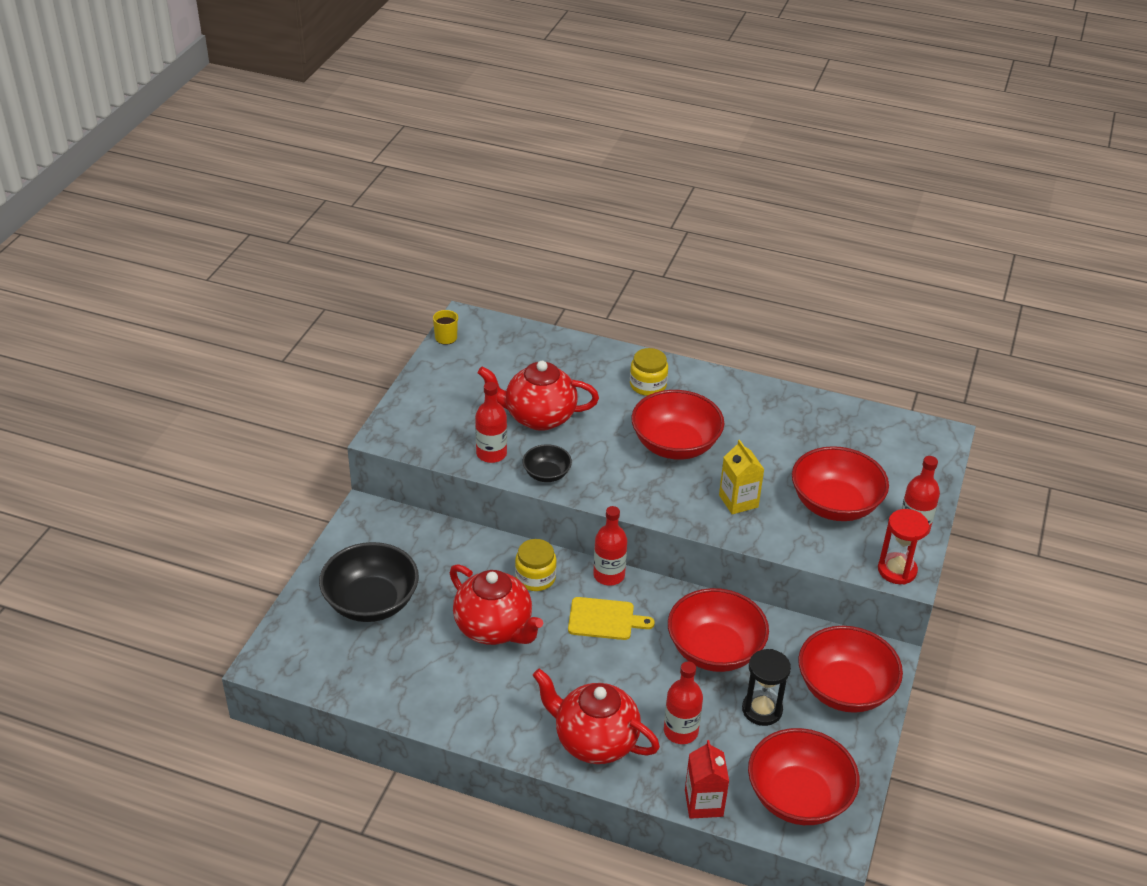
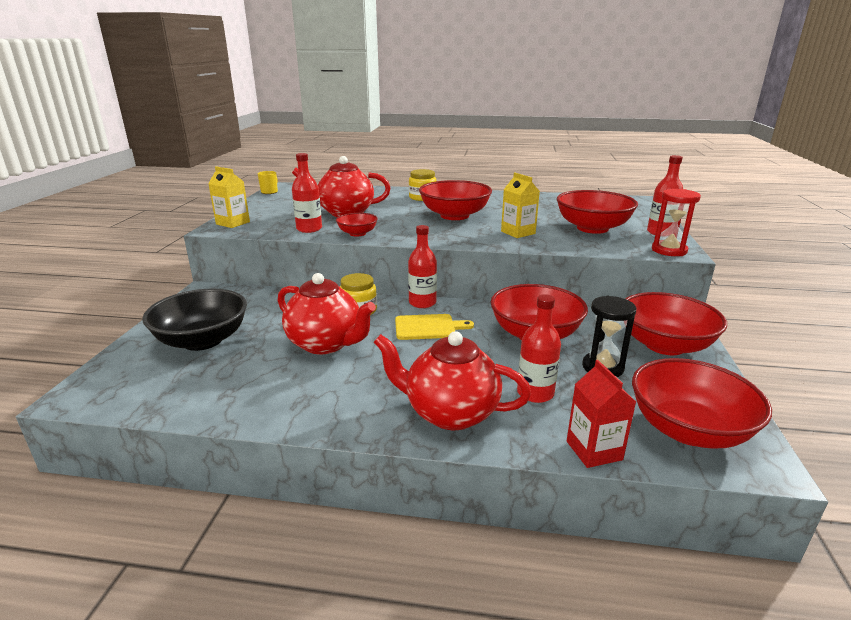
camera: 10 degrees left, 15 degrees down
black bowl [523,444,572,482] -> red bowl [336,213,378,237]
none -> yellow carton [208,167,250,228]

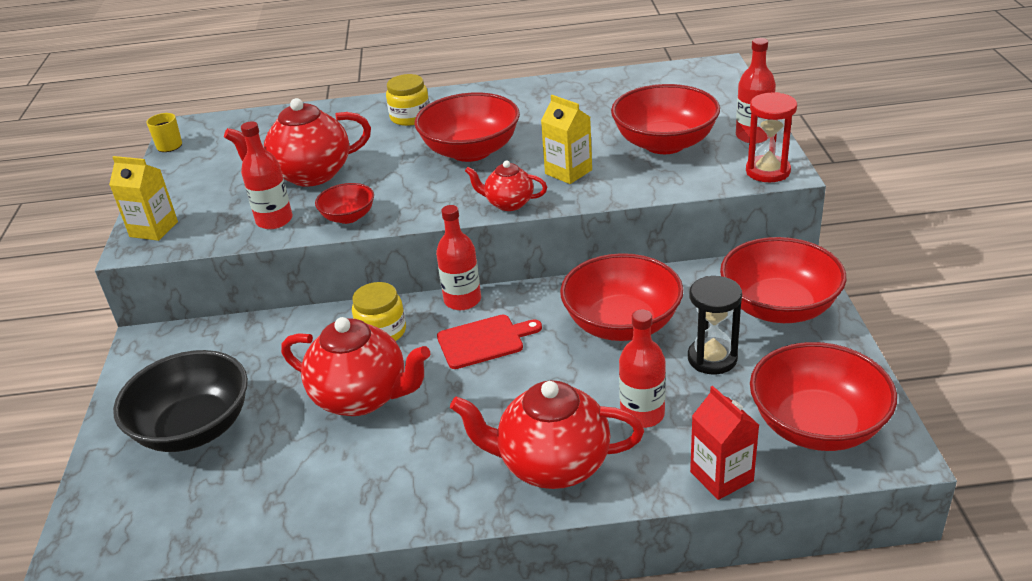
camera: 10 degrees left, 10 degrees up
yellow cutting board [395,314,474,340] -> red cutting board [437,315,542,369]
none -> red teapot [465,161,547,211]

